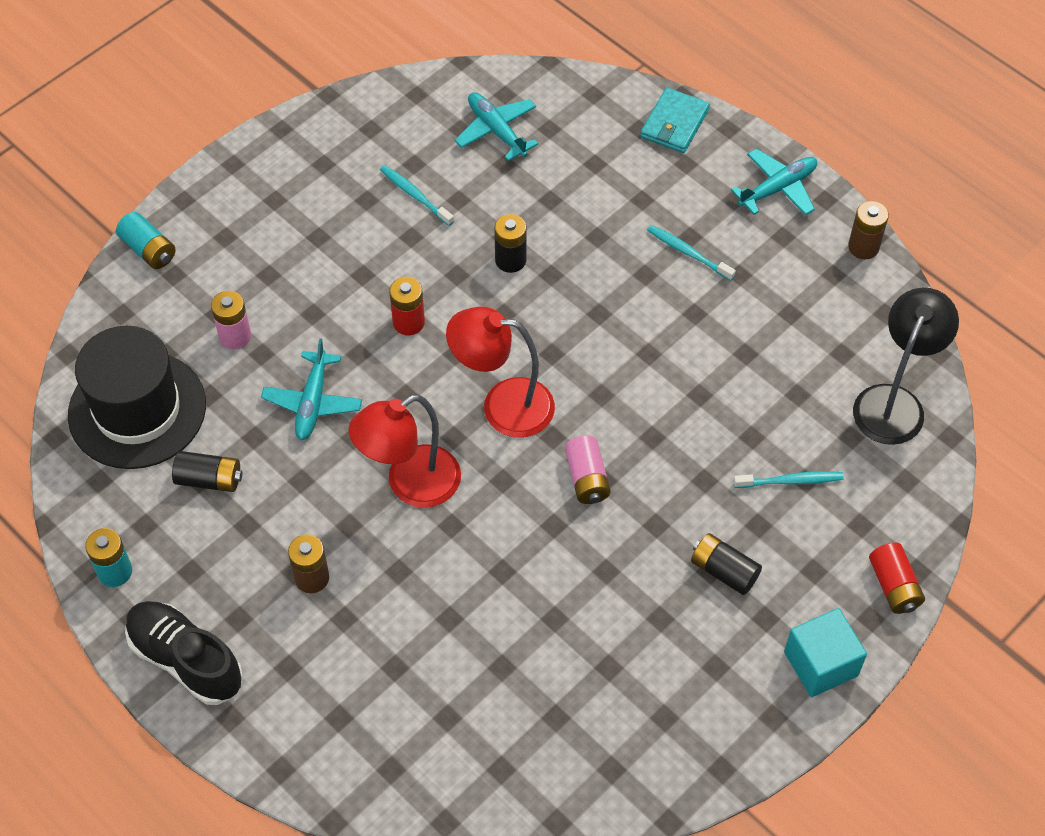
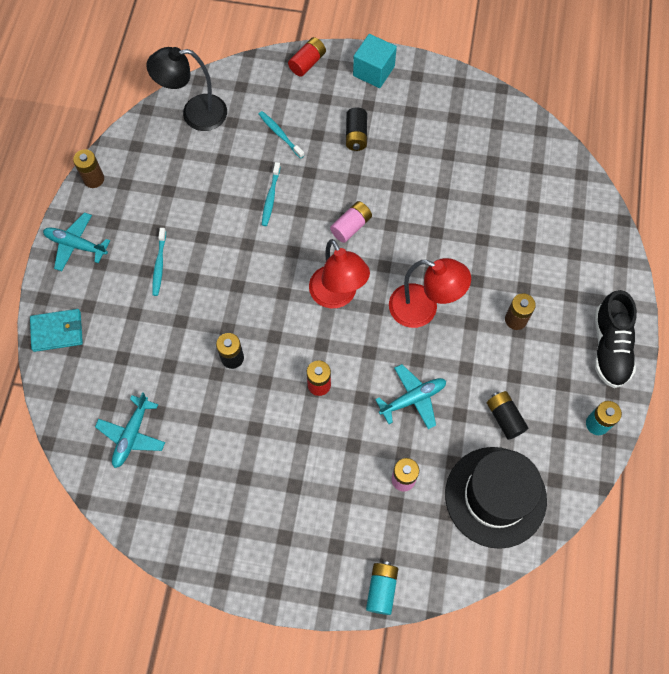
camera: 125 degrees left, 10 degrees up
turquoise toothbrush [380,165,454,226] -> turquoise toothbrush moved to [262,162,281,226]

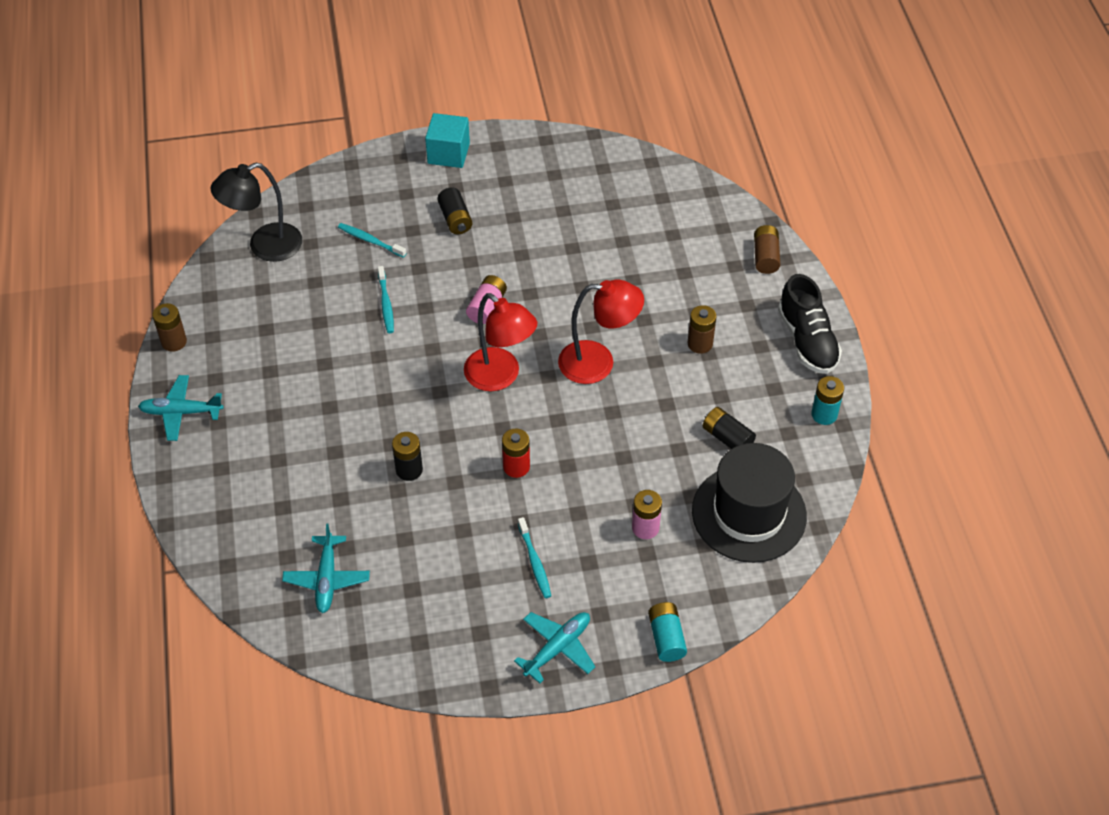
camera: 20 degrees left, 15 degrees down
turquoise wallet [30,309,83,352] -> none
turquoise toothbrush [152,228,166,296] -> turquoise toothbrush moved to [518,517,551,598]
red battery [288,37,326,77] -> none
turquoise plane [375,364,446,429] -> turquoise plane moved to [514,612,596,683]
none -> brown battery [754,225,780,274]

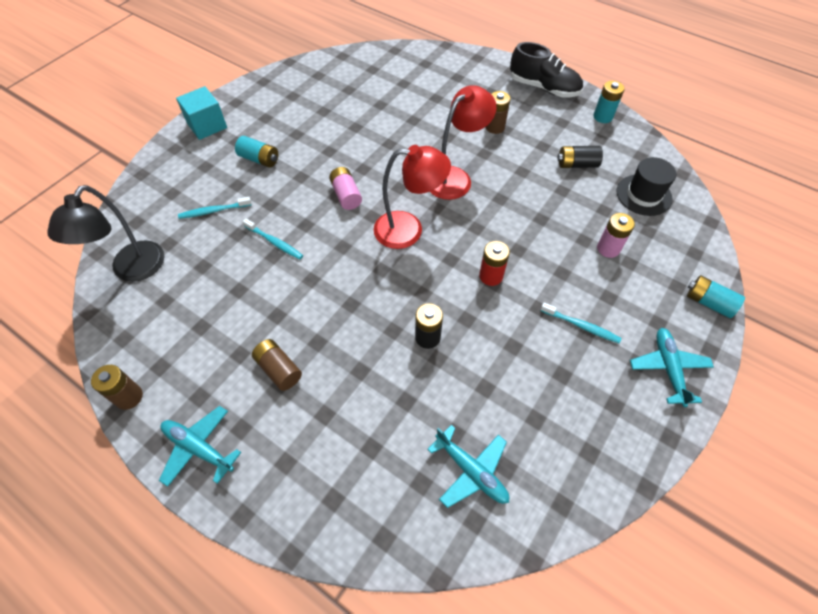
camera: 45 degrees left, 5 degrees up
turquoise plane [138,375,223,441] -> turquoise plane turned 75 degrees clockwise [159,406,241,487]
black battery [437,188,472,234] -> turquoise battery [235,136,278,167]
black hat [692,443,807,563] -> black hat [616,157,676,216], size x0.61
brown battery [754,225,780,274] -> brown battery moved to [252,339,302,391]

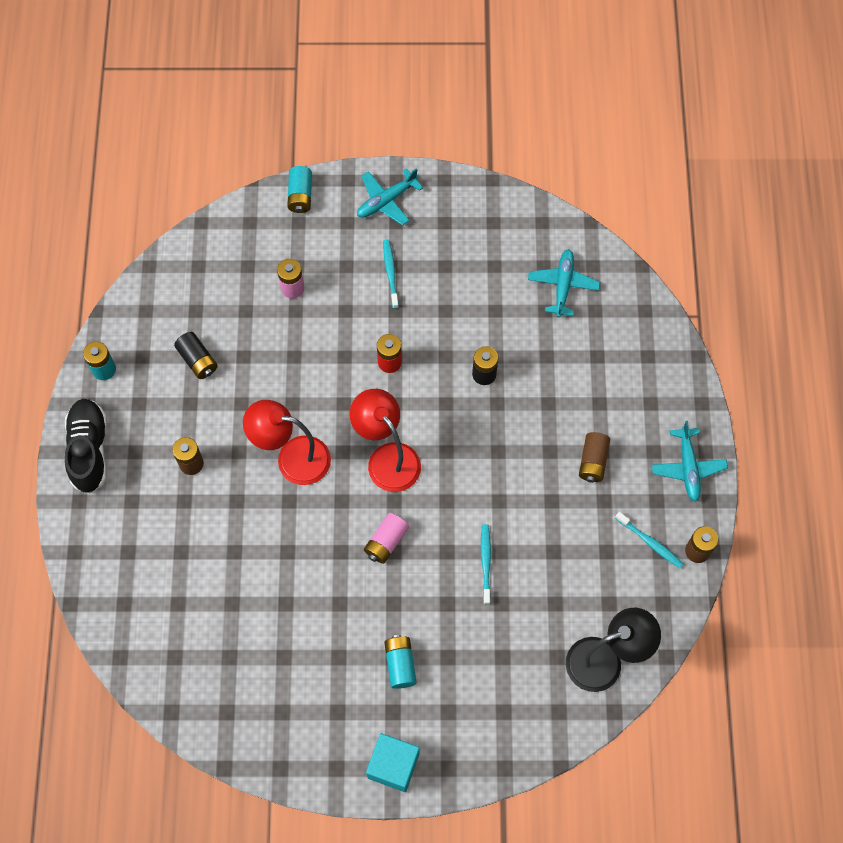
camera: 125 degrees left, 10 degrees up
turquoise toothbrush [178,197,252,219] -> turquoise toothbrush moved to [615,512,684,568]
black hat [616,157,676,216] -> none

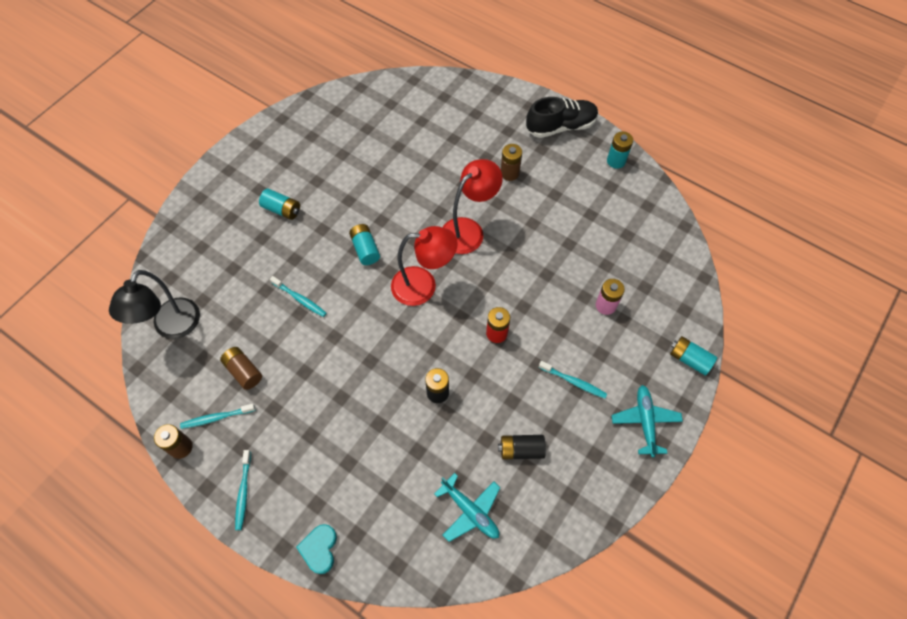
camera: 125 degrees right, 5 degrees down
black shoe [65,399,107,494] -> black shoe turned 45 degrees counterclockwise [526,97,598,138]
black battery [174,332,218,379] -> black battery moved to [498,435,546,459]
pink battery [364,513,409,564] -> turquoise battery [349,224,380,265]
turquoise cube [366,733,420,792] -> none
brown battery [579,432,610,483] -> brown battery moved to [220,347,262,390]
turquoise plane [652,421,728,502] -> turquoise toothbrush [235,450,251,530]
none -> turquoise heart [296,524,337,574]

